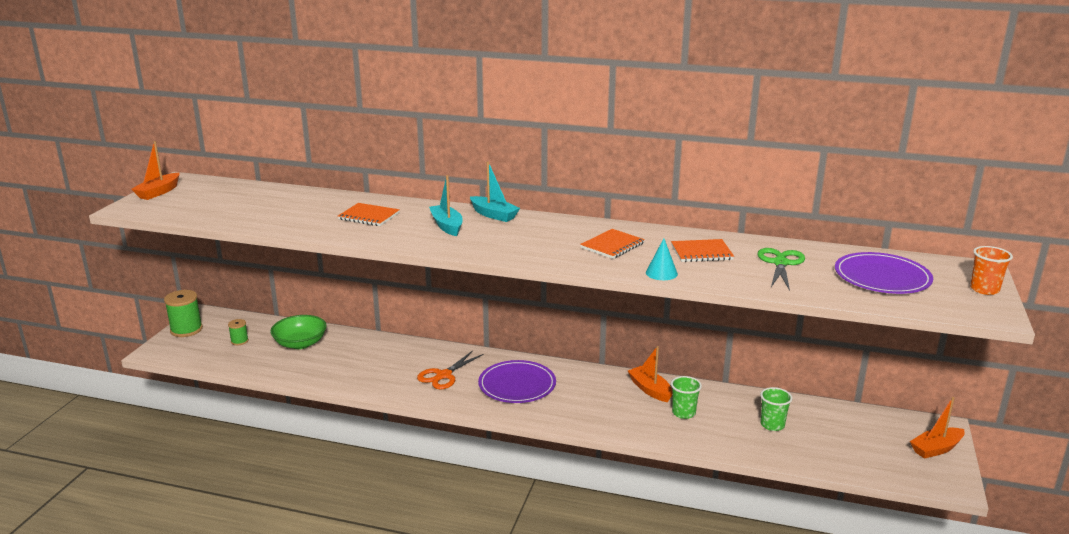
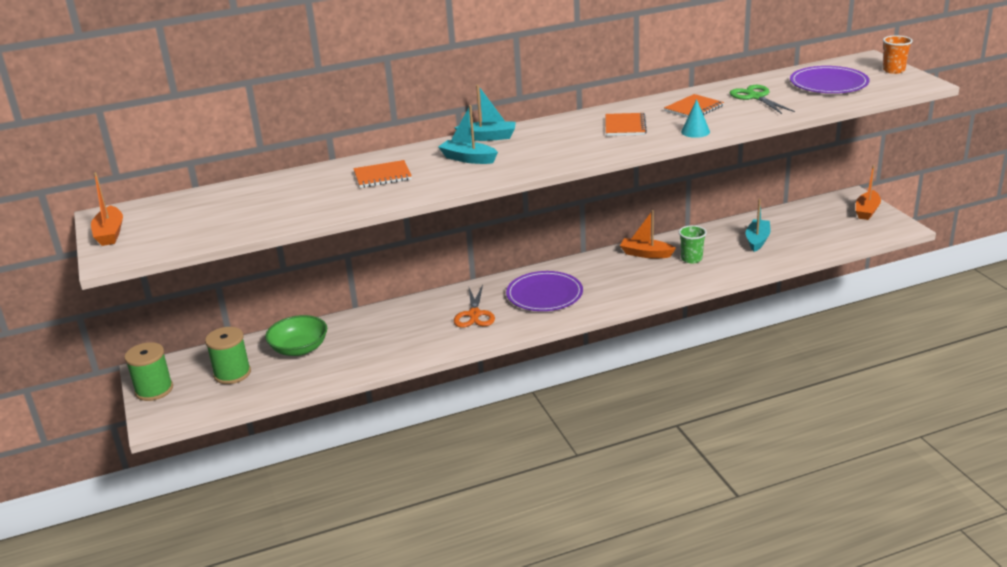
camera: 35 degrees left, 5 degrees up
green spool [228,319,249,345] -> green spool [205,327,251,384], size x1.84
green cup [760,387,793,431] -> turquoise boat [746,199,771,252]

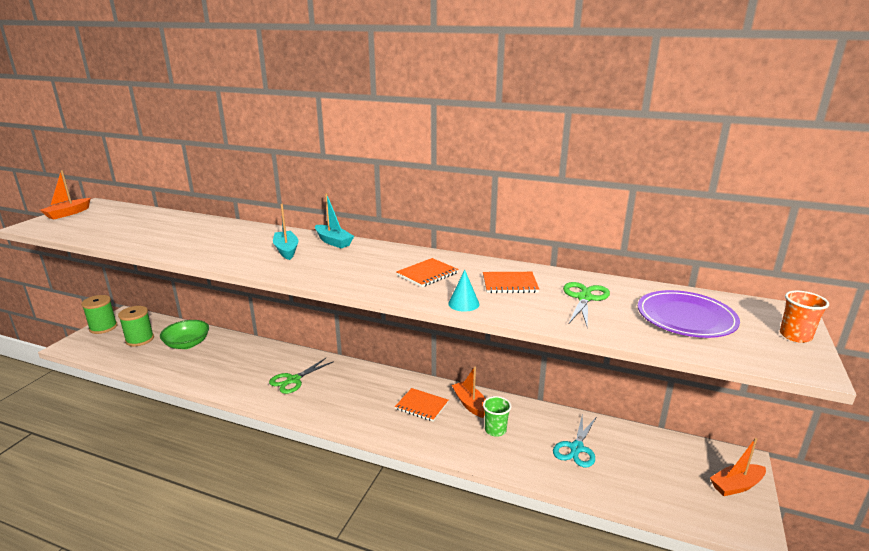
camera: 40 degrees right, 5 degrees down
orange notebook [353,160,412,188] -> orange notebook moved to [395,388,448,421]
orange scissors [454,285,495,328] -> green scissors [269,358,334,394]
purple plate [506,271,583,311] -> none
turquoise boat [746,199,771,252] -> turquoise scissors [553,415,596,467]

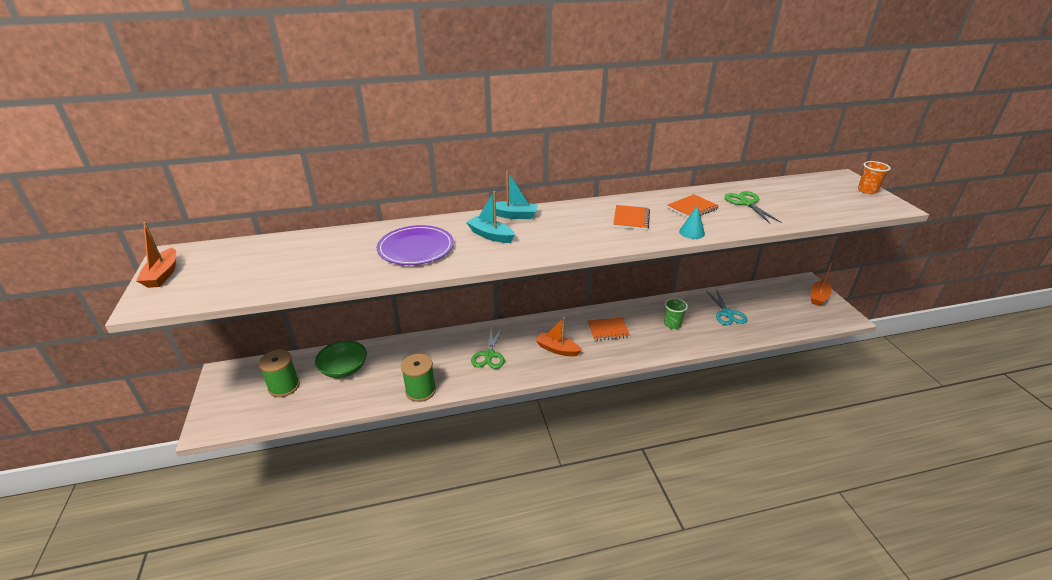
camera: 35 degrees left, 10 degrees up
green spool [81,295,118,334] -> green spool moved to [401,354,436,402]
orange boat [452,367,485,418] -> orange boat moved to [535,317,582,357]
purple plate [638,290,740,338] -> purple plate moved to [377,225,454,265]

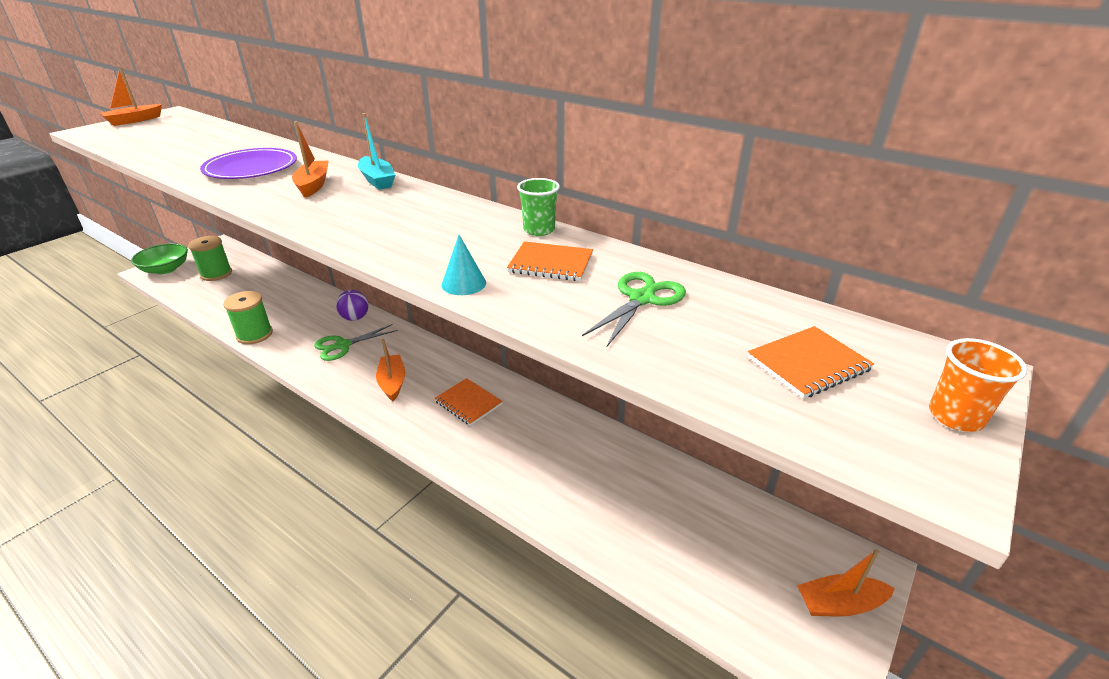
camera: 50 degrees right, 0 degrees up
green bowl [315,340,367,378] -> green bowl moved to [131,243,188,274]
turquoise boat [466,191,515,243] -> orange boat [292,121,329,198]
orange notebook [613,205,650,230] -> orange notebook moved to [748,326,874,399]
green cup [664,298,688,329] -> green cup moved to [517,178,560,236]
turquoise scissors [707,289,748,325] -> none
none -> purple ball [336,290,369,321]

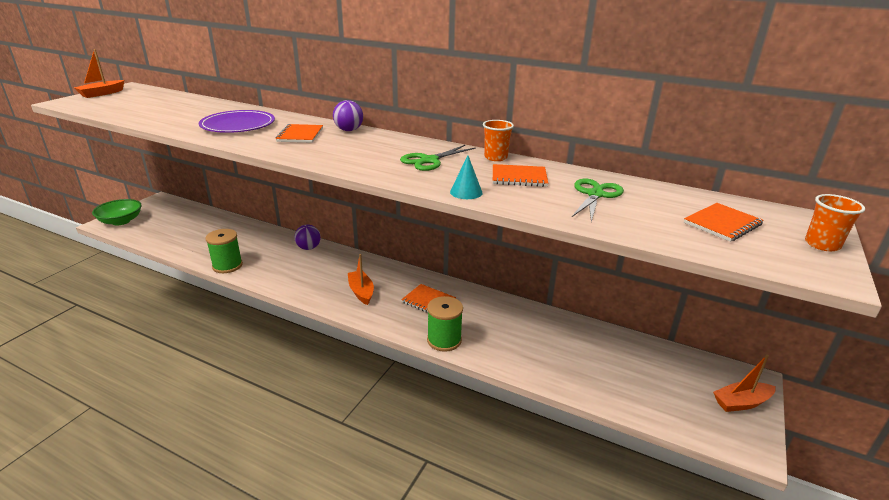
camera: 10 degrees left, 5 degrees down
green spool [188,236,232,281] -> green spool moved to [427,296,463,352]
orange boat [292,121,329,198] -> orange notebook [276,124,323,143]
green scissors [314,324,398,361] -> green scissors moved to [400,145,476,171]
turquoise boat [358,113,395,190] -> purple ball [333,100,363,131]
green cup [517,178,560,236] -> orange cup [483,120,514,161]

